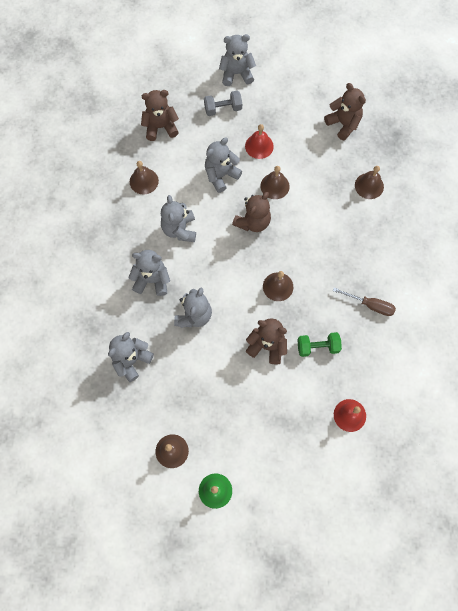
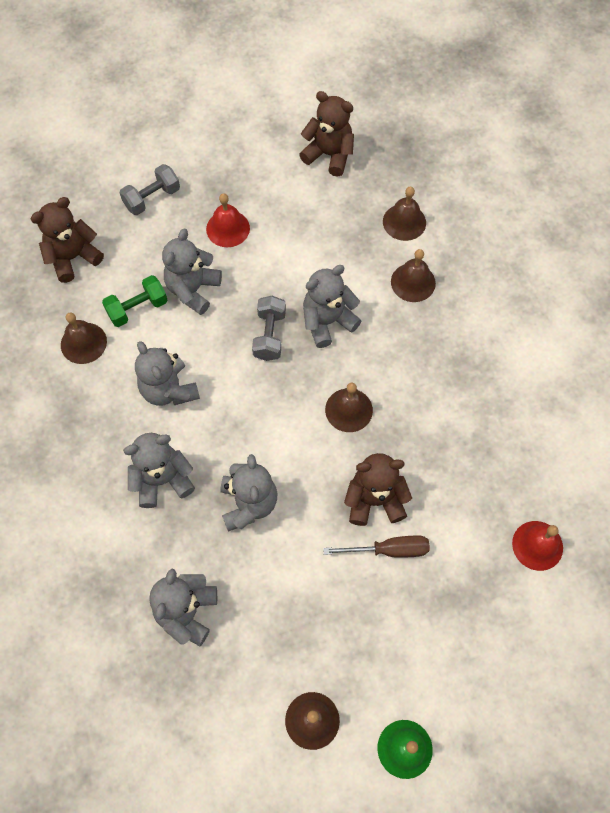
camera: 25 degrees left, 5 degrees down
grey teddy bear [219,34,256,86] -> grey teddy bear moved to [303,265,361,348]
brown teddy bear [232,192,271,232] -> grey dumbbell [252,296,286,361]
brown bell [260,166,290,199] -> brown bell moved to [391,249,436,302]
green dumbbell [298,332,342,357] -> green dumbbell moved to [102,275,167,327]
brown screwdriver [333,287,396,316] -> brown screwdriver moved to [323,536,430,558]

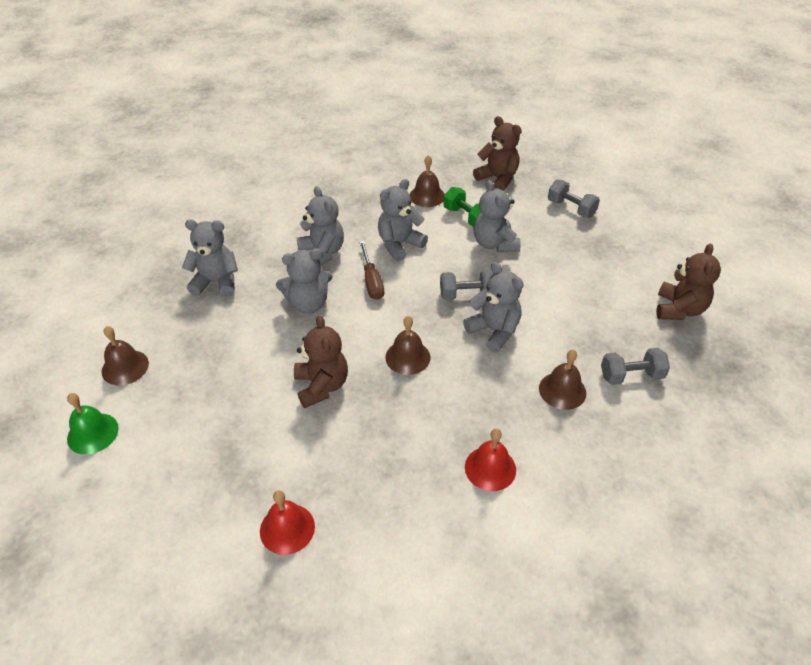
camera: 80 degrees right, 20 degrees down
grey teddy bear [162,229,222,315] -> grey teddy bear turned 120 degrees counterclockwise [474,180,521,252]
red bell [206,193,250,247] -> red bell moved to [465,429,516,491]
brown screwdriver [323,536,430,558] -> brown screwdriver moved to [359,241,384,300]
brown bell [383,187,426,241] -> grey dumbbell [601,348,670,385]

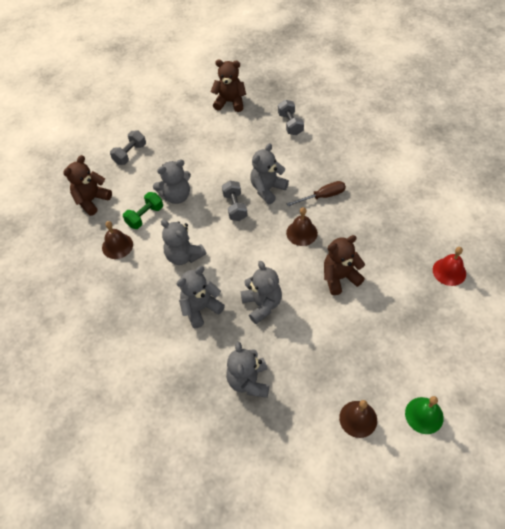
camera: 95 degrees left, 10 degrees up
brown screwdriver [359,241,384,300] -> brown screwdriver moved to [287,181,346,206]
red bell [465,429,516,491] -> none
brown bell [539,350,586,410] -> none

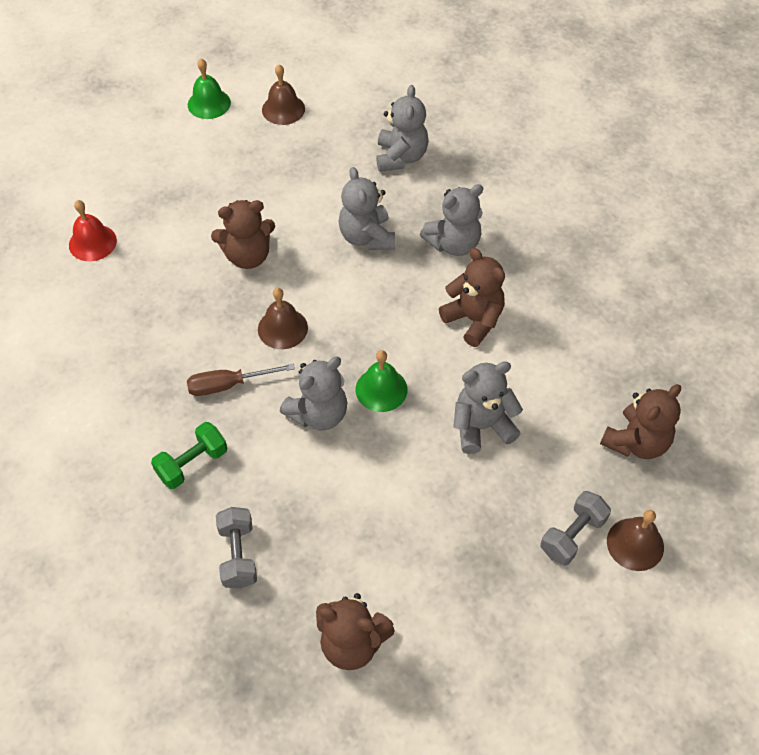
camera: 175 degrees left, 0 degrees up
brown bell [102,221,133,259] -> brown bell moved to [607,510,664,571]
green dumbbell [123,192,163,229] -> green dumbbell moved to [151,422,227,489]
grey teddy bear [161,219,206,265] -> brown teddy bear [439,248,505,347]
grey dumbbell [222,181,248,221] -> green bell [356,350,408,412]

